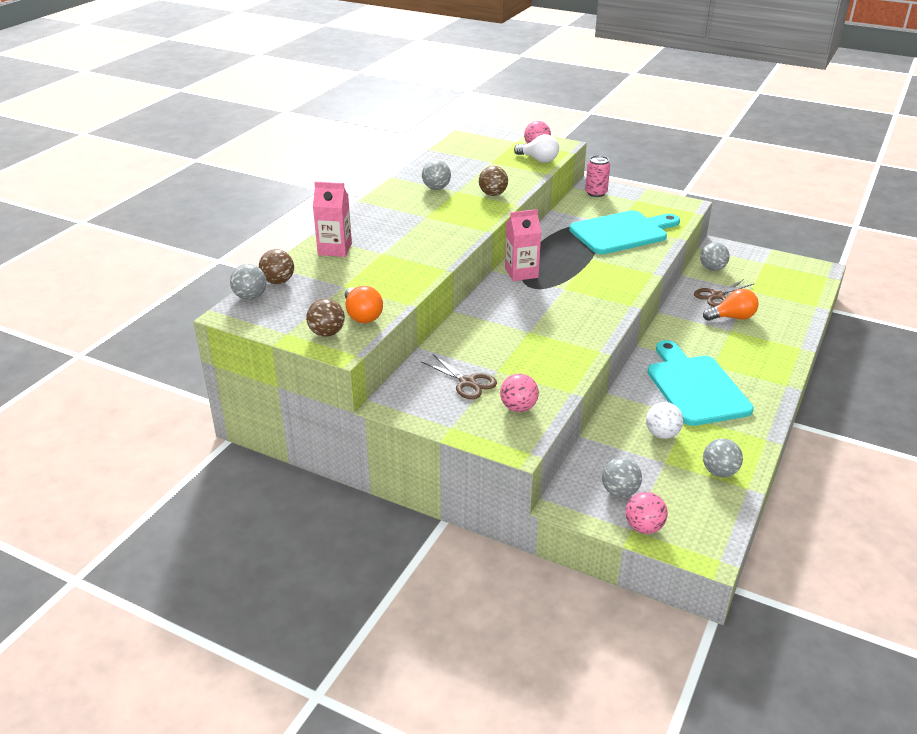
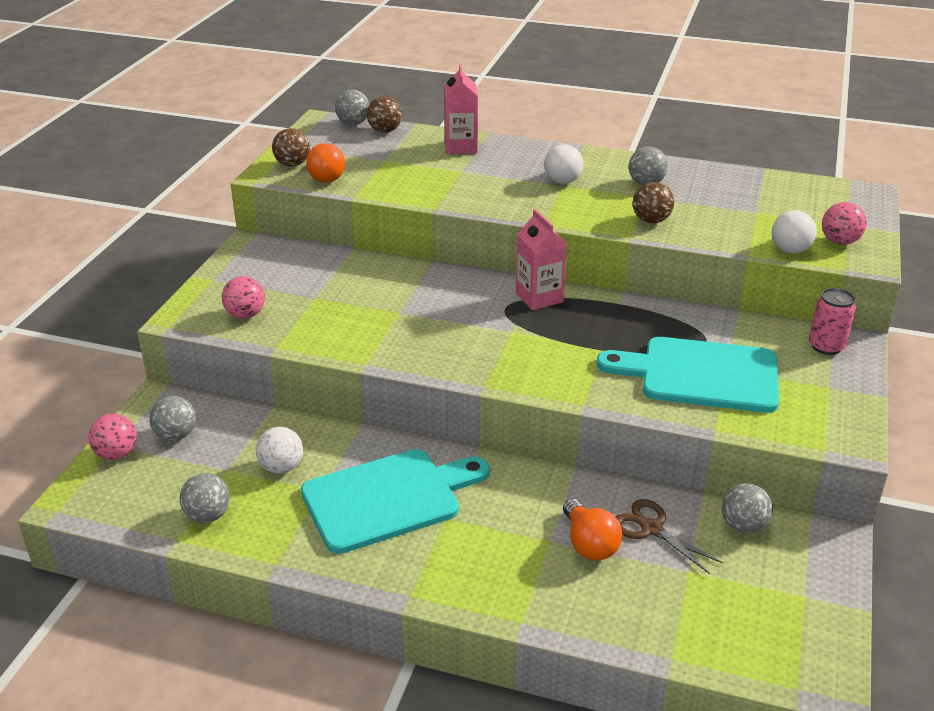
camera: 80 degrees right, 0 degrees up
orange light bulb [345,286,383,323] -> orange light bulb turned 60 degrees counterclockwise [306,143,345,183]
brown scissors [422,354,497,399] -> none
turquoise cutting board [569,210,680,254] -> turquoise cutting board turned 135 degrees clockwise [597,337,779,413]
none -> white light bulb [544,144,583,184]

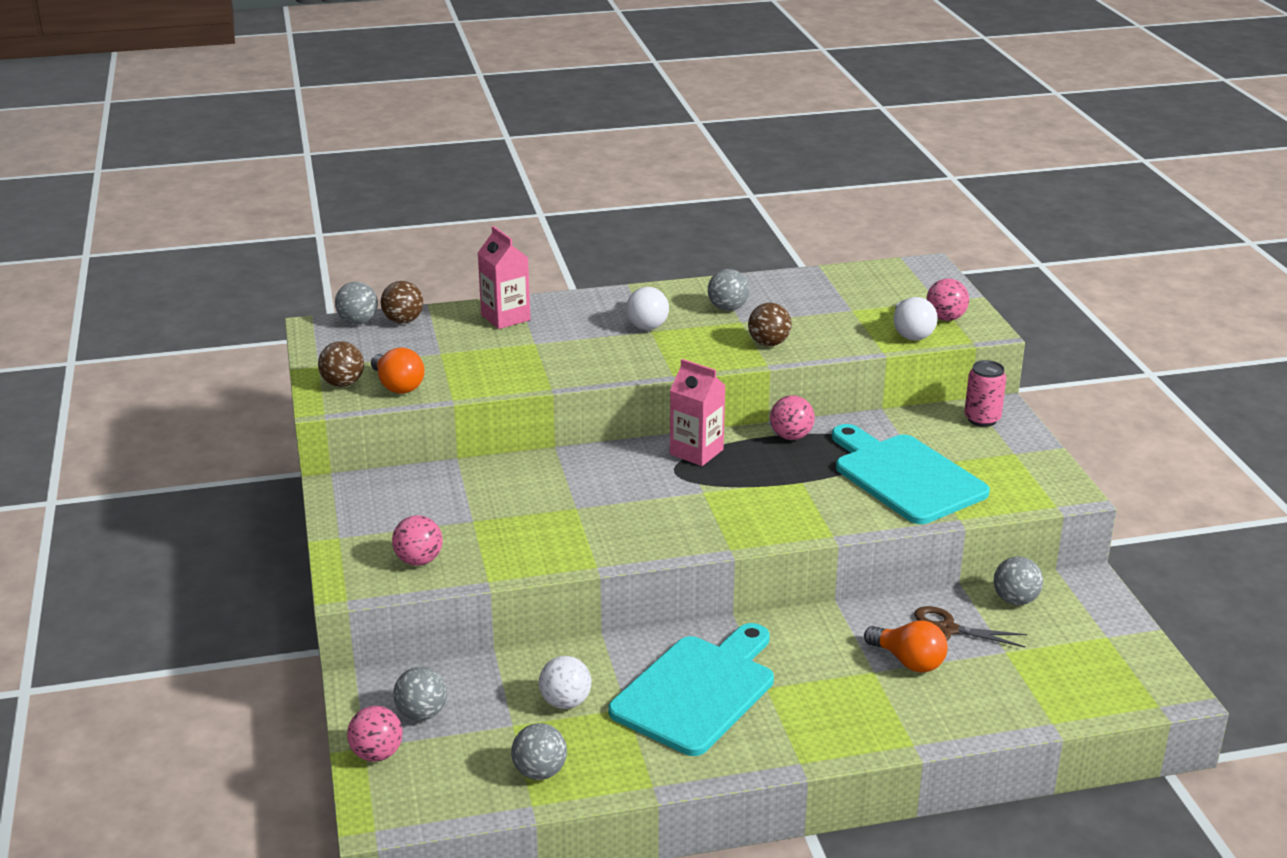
camera: 30 degrees left, 5 degrees down
turquoise cutting board [597,337,779,413] -> turquoise cutting board turned 75 degrees clockwise [832,424,990,524]
none -> pink ball [770,395,815,440]

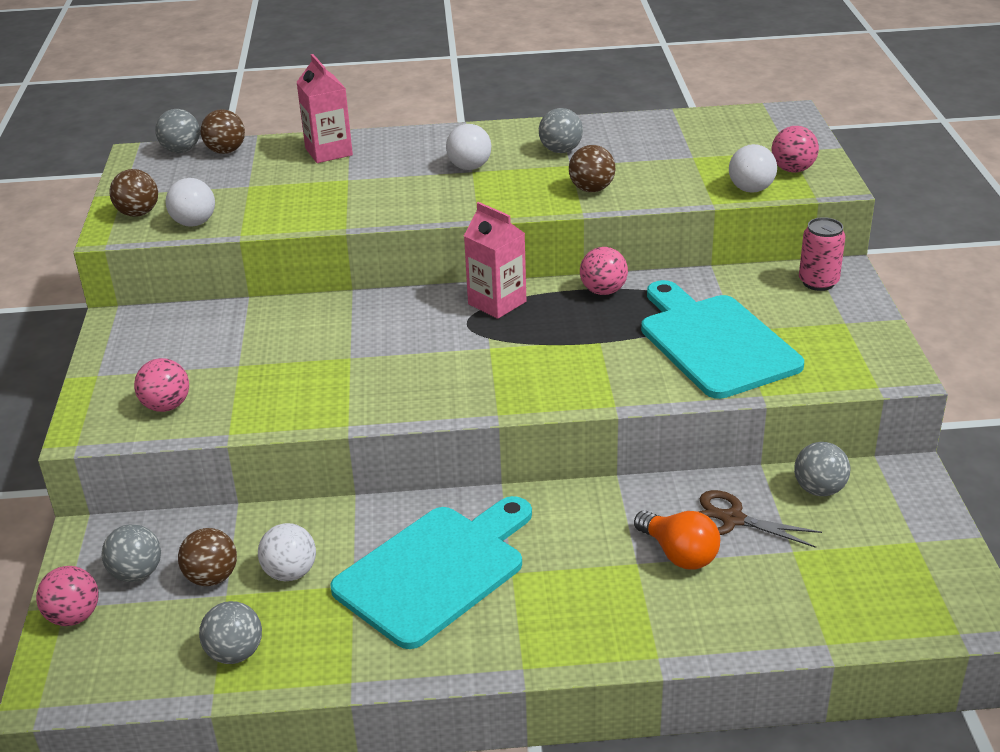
camera: 10 degrees right, 5 degrees up
orange light bulb [371,347,425,394] -> white light bulb [166,178,215,227]
none -> brown ball [178,528,237,586]

